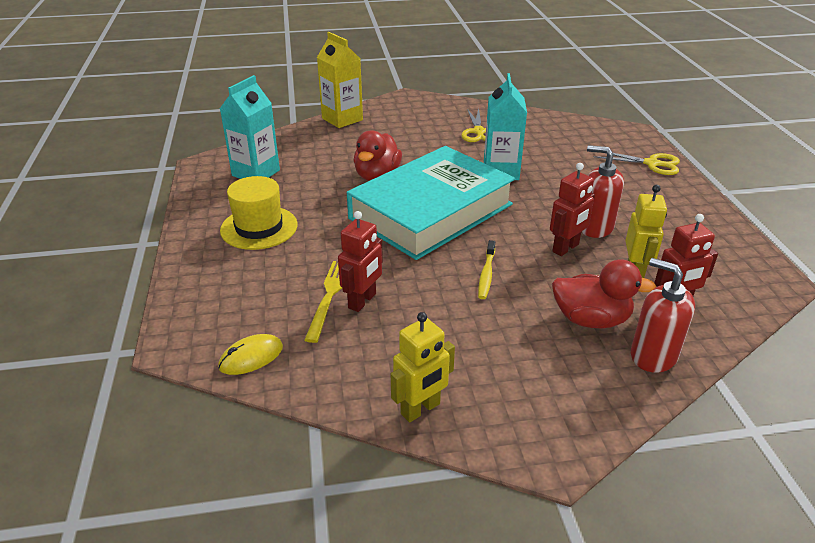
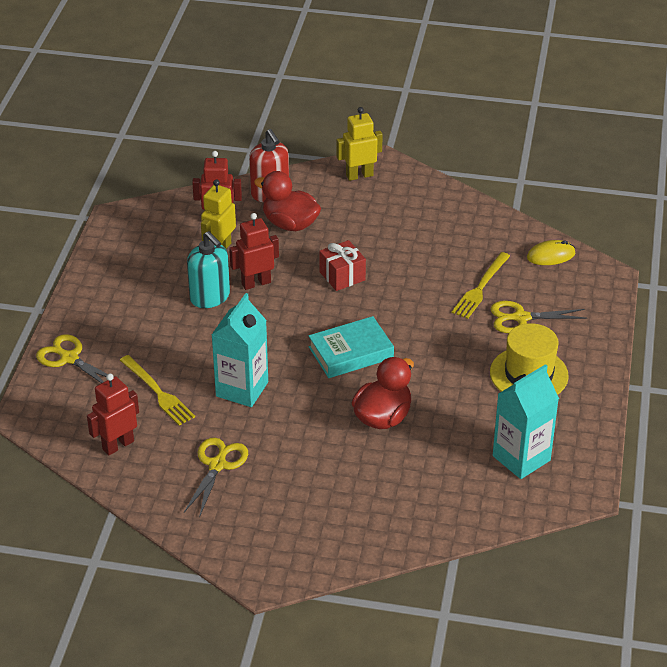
camera: 160 degrees left, 5 degrees up
yellow carton [317,32,363,128] -> none
red robot [338,211,383,312] -> red robot moved to [87,374,139,455]
turquoise book [347,146,515,260] -> turquoise book [309,316,394,378], size x0.49
yellow robot [391,312,455,422] -> yellow robot moved to [337,107,383,181]
yellow toothbrush [478,240,495,299] -> red gift [319,240,366,291]
red soap dispenser [581,145,624,238] -> turquoise soap dispenser [187,231,230,308]
none -> yellow fork [120,355,195,426]
none -> yellow scissors [490,301,587,333]

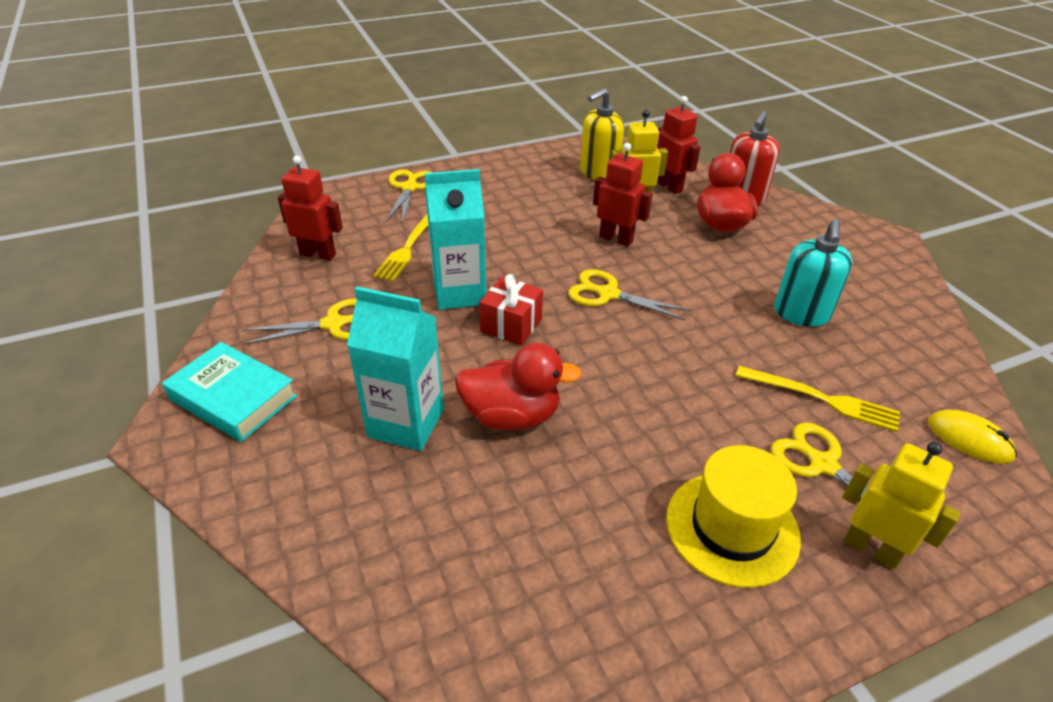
camera: 55 degrees right, 0 degrees up
turquoise soap dispenser [187,231,230,308] -> turquoise soap dispenser moved to [774,219,853,326]
turquoise book [309,316,394,378] -> turquoise book moved to [162,342,297,442]
red gift [319,240,366,291] -> red gift moved to [479,274,543,346]
yellow robot [337,107,383,181] -> yellow robot moved to [842,442,961,569]
yellow fork [452,252,510,319] -> yellow fork turned 150 degrees counterclockwise [736,366,900,432]
turquoise carton [493,364,559,479] -> turquoise carton moved to [347,287,444,451]
none -> yellow scissors [568,269,691,321]
none -> yellow soap dispenser [580,88,624,180]

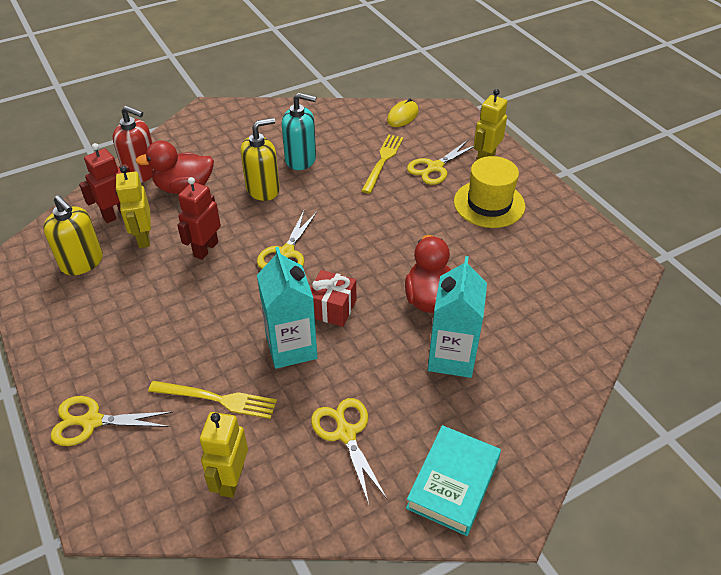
camera: 95 degrees left, 5 degrees up
red robot [278,156,343,261] -> yellow robot [200,412,248,498]
none -> yellow soap dispenser [241,118,280,201]

